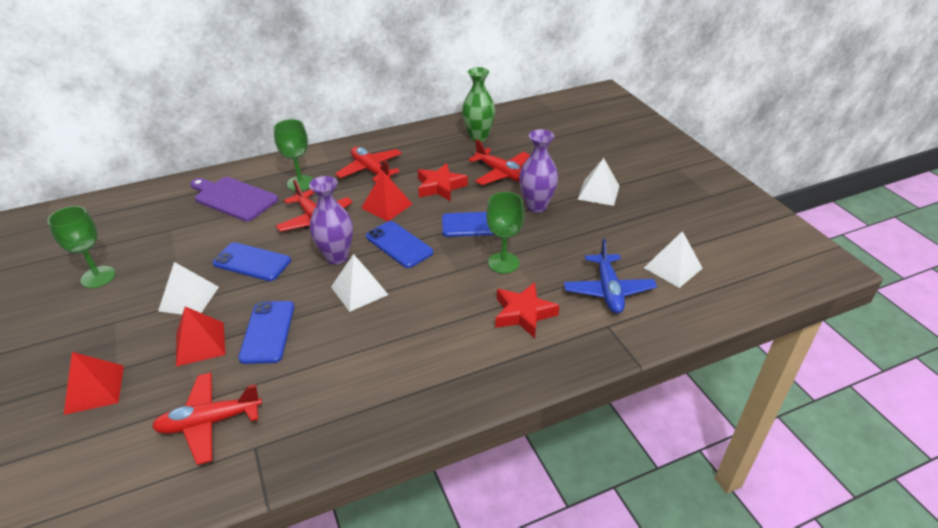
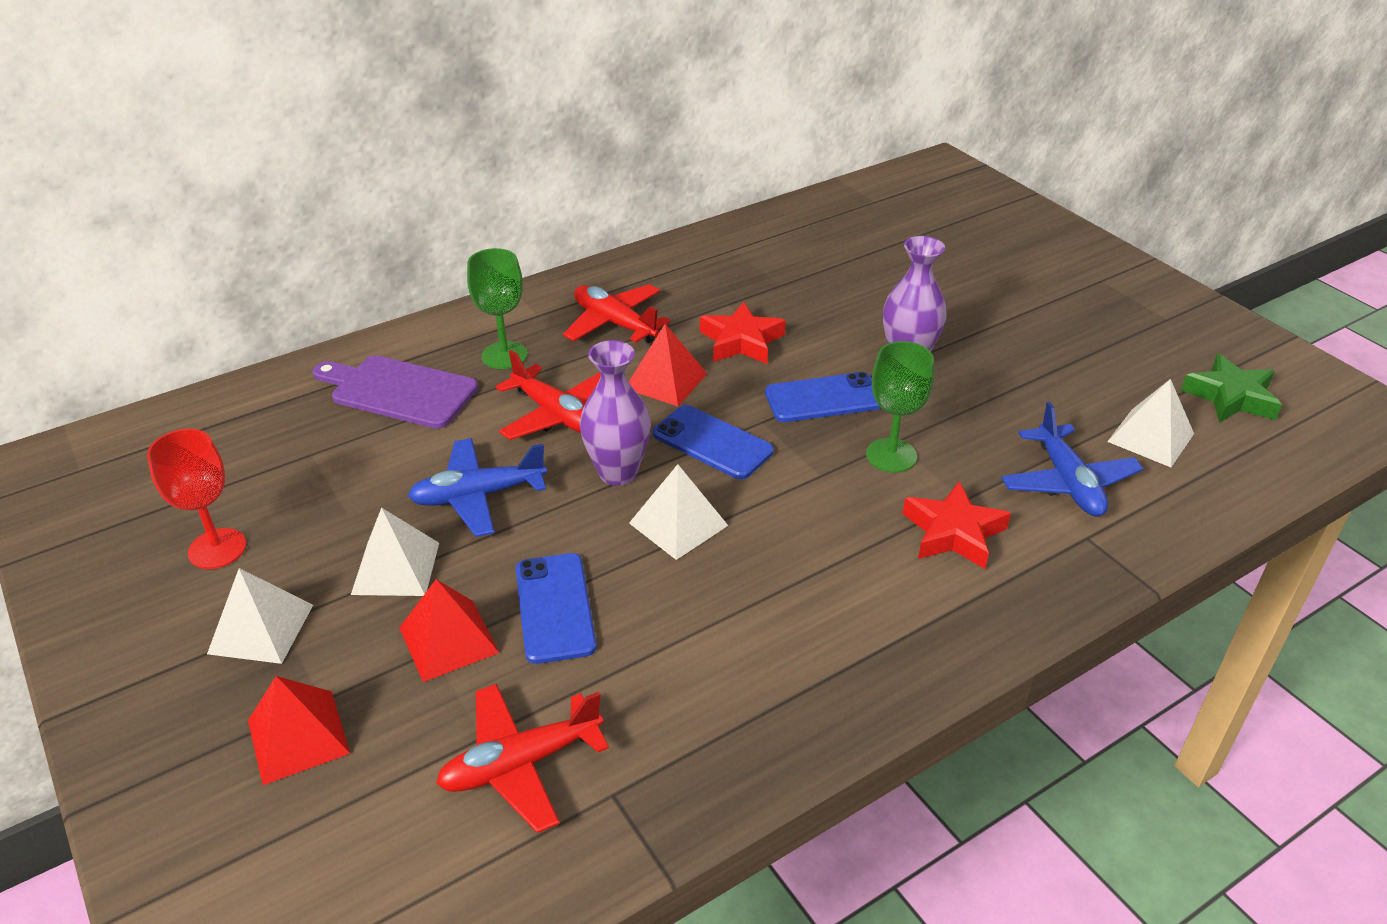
camera: 10 degrees left, 0 degrees up
green goblet [48,206,115,288] -> red goblet [147,429,246,569]
blue phone [212,242,291,281] -> blue plane [408,438,547,537]
green vase [462,67,495,142] -> none
red plane [468,139,530,185] -> none
white pyramid [578,158,619,206] -> white pyramid moved to [207,568,313,664]
none -> green star [1181,354,1282,423]

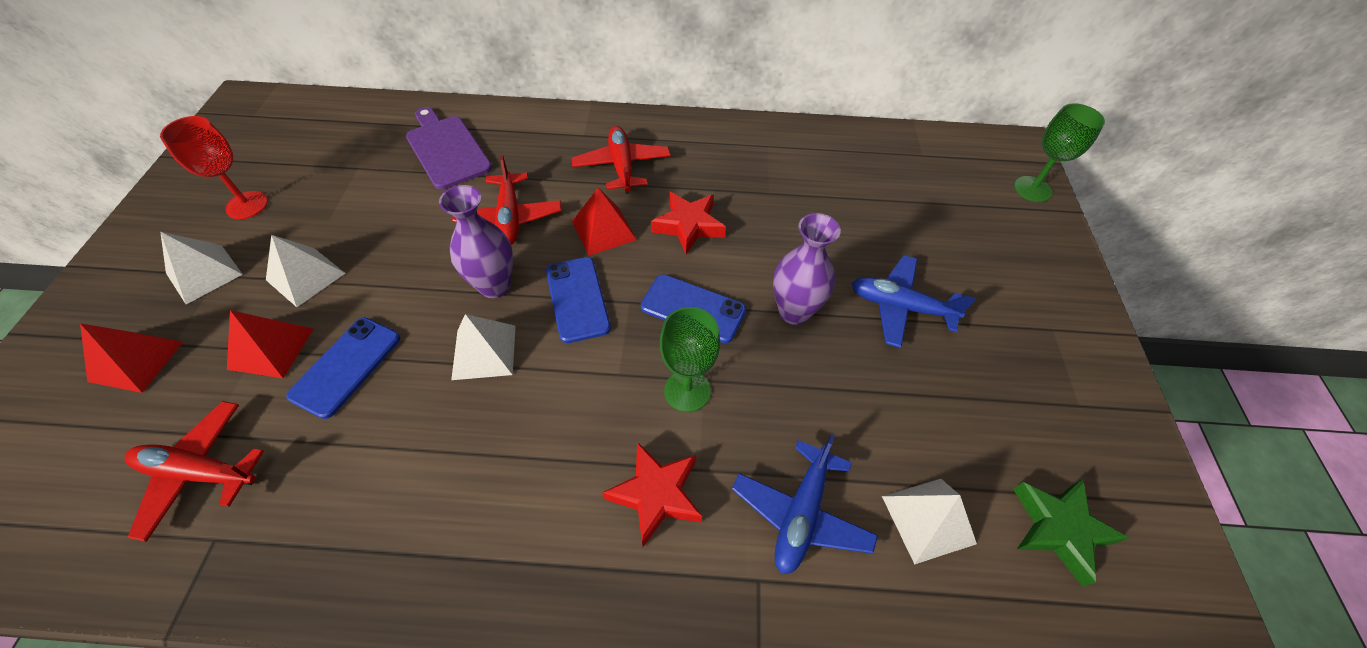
camera: 35 degrees right, 15 degrees up
blue plane [408,438,547,537] -> blue plane moved to [852,255,975,348]
green goblet [467,248,528,369] -> green goblet moved to [1014,103,1105,202]

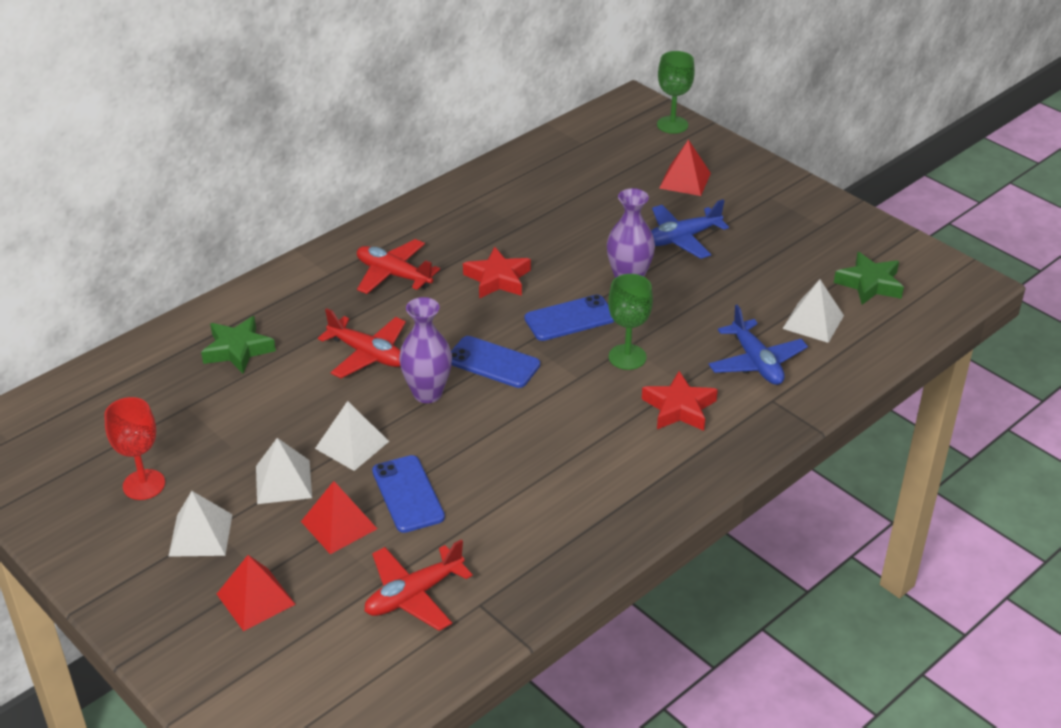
camera: 45 degrees left, 15 degrees down
purple cutting board [406,107,492,190] -> green star [201,316,276,373]
white pyramid [451,314,515,380] -> white pyramid moved to [315,401,389,471]
red pyramid [572,188,637,256] -> red pyramid moved to [659,140,711,196]

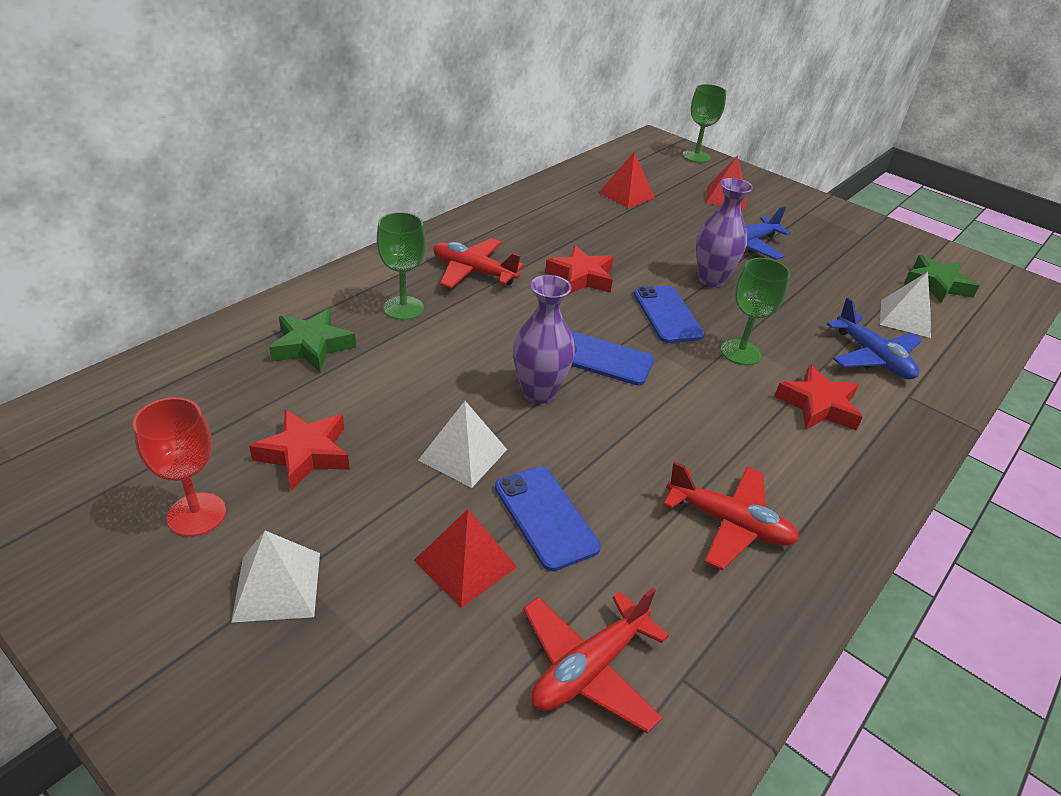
camera: 10 degrees left, 0 degrees up
red pyramid [217,555,296,631] -> red pyramid moved to [599,152,655,208]
white pyramid [256,438,312,504] -> none
red plane [318,308,406,378] -> red plane moved to [663,461,799,570]
blue phone [525,295,615,341] -> blue phone turned 75 degrees counterclockwise [634,286,704,343]
none -> red star [249,409,350,491]
none -> green goblet [377,212,426,320]

